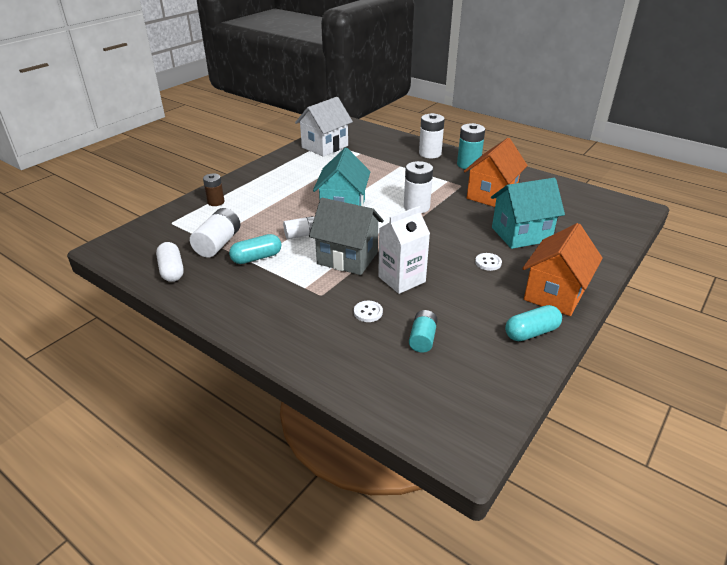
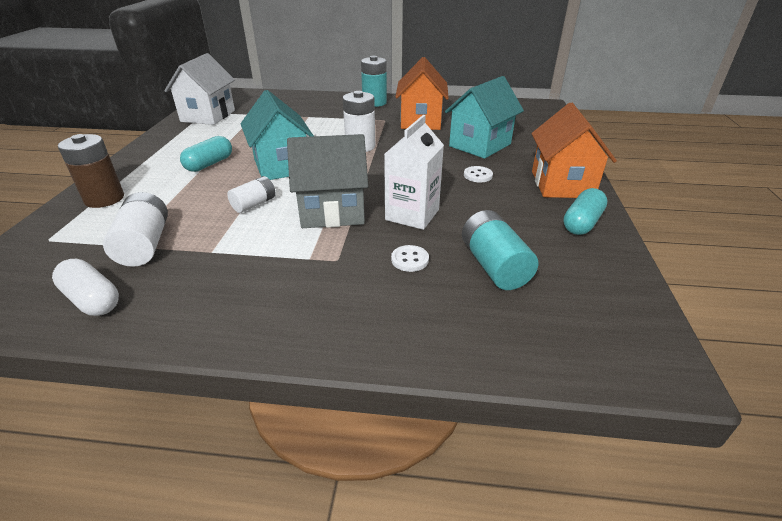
camera: 30 degrees left, 0 degrees up
brown battery [203,173,224,206] -> brown battery [58,134,124,208], size x1.56
turquoise capsule [229,234,281,264] -> turquoise capsule moved to [180,136,232,172]
turquoise battery [409,310,438,353] -> turquoise battery [462,210,539,290], size x1.56
white battery [419,113,445,158] -> none

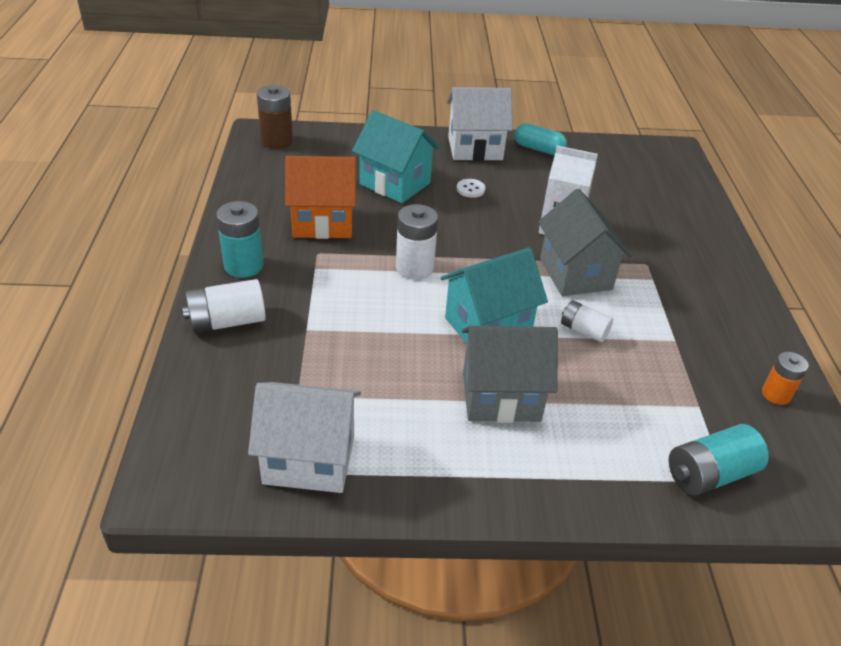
camera: 100 degrees left, 5 degrees up
white capsule [52,259,119,316] -> orange battery [762,352,808,405]
brown battery [58,134,124,208] -> brown battery moved to [257,85,293,149]
white battery [103,192,168,267] -> white battery moved to [182,279,266,333]
turquoise capsule [180,136,232,172] -> grey house [462,326,558,423]
white button [391,245,429,272] -> none
turquoise battery [462,210,539,290] -> turquoise battery moved to [669,424,769,496]
orange house [532,103,617,198] -> white house [447,87,513,161]

